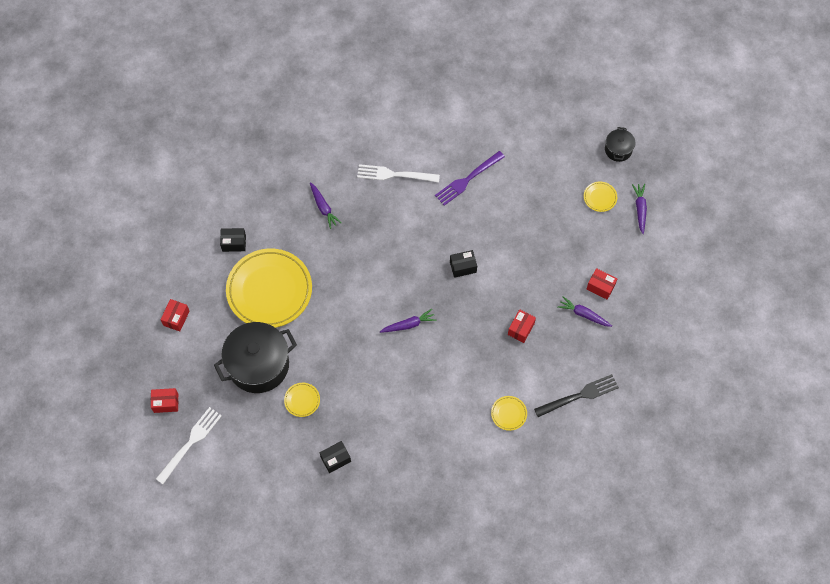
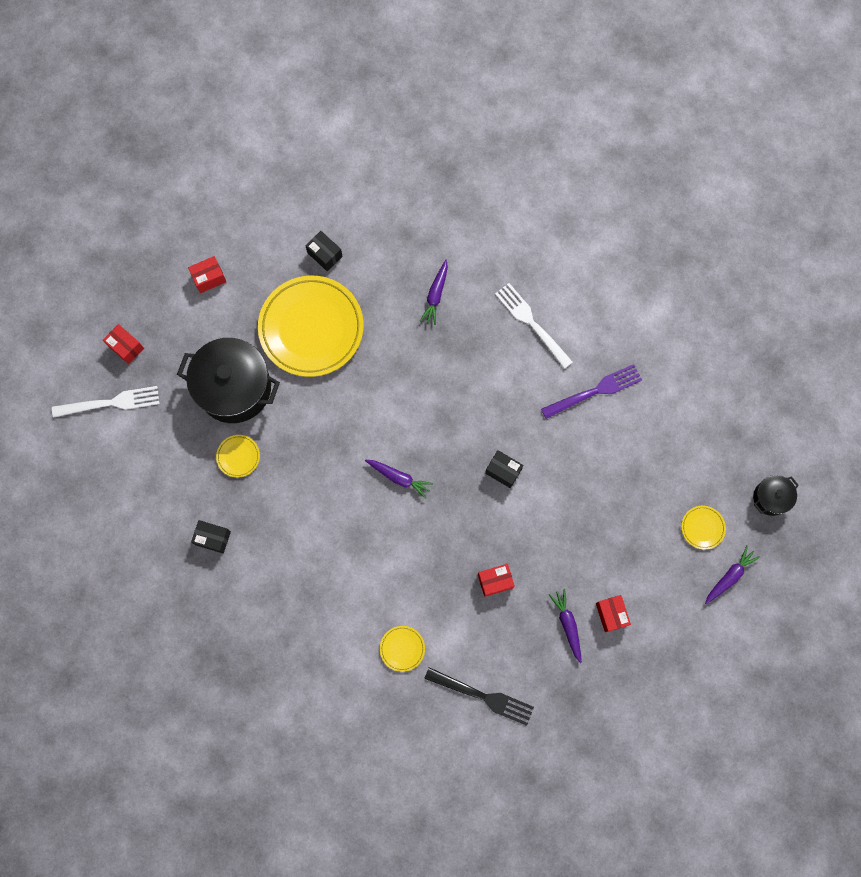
camera: 45 degrees right, 10 degrees up
purple fork [435,151,505,206] -> purple fork turned 150 degrees clockwise [541,364,642,419]

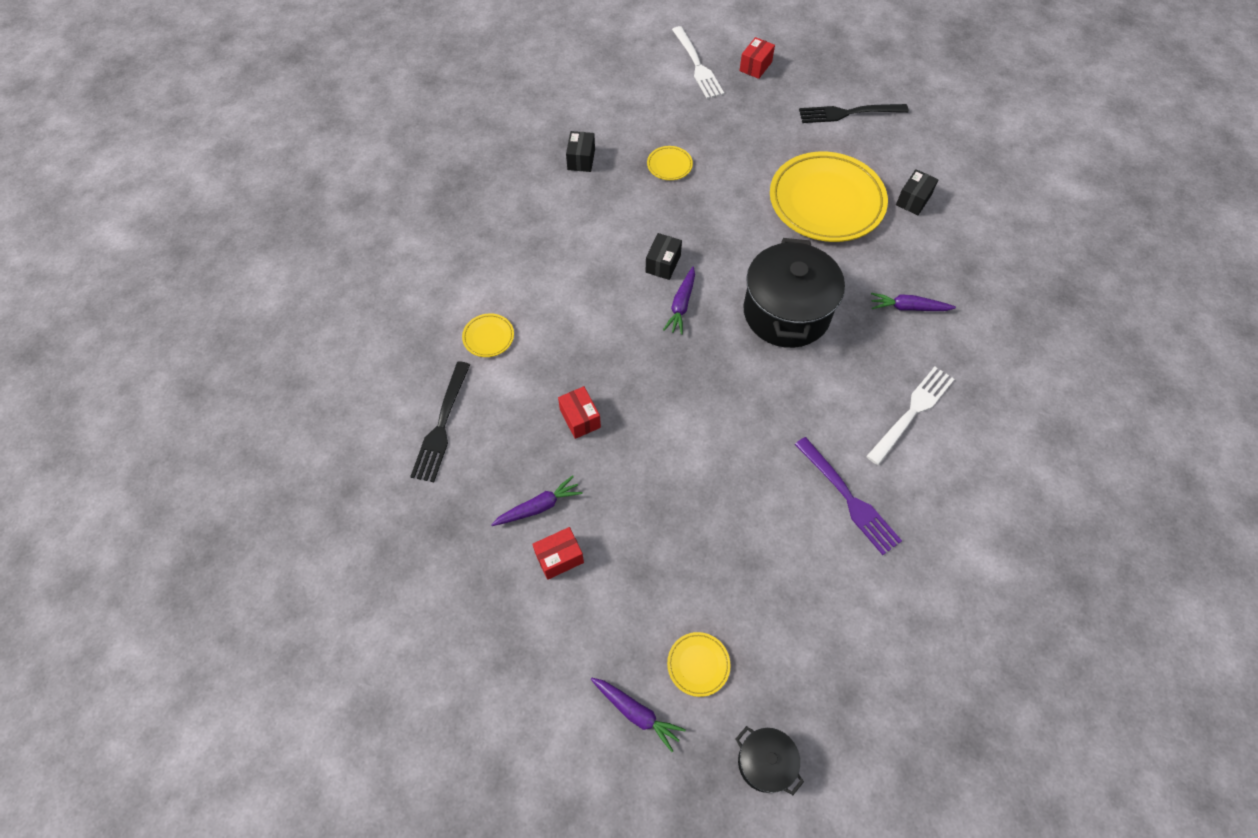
camera: 80 degrees right, 15 degrees down
black pot [177,338,280,423] -> black pot moved to [744,238,845,348]
red box [188,256,226,293] -> black fork [799,104,909,123]
black box [485,450,524,488] -> black box moved to [646,233,682,280]

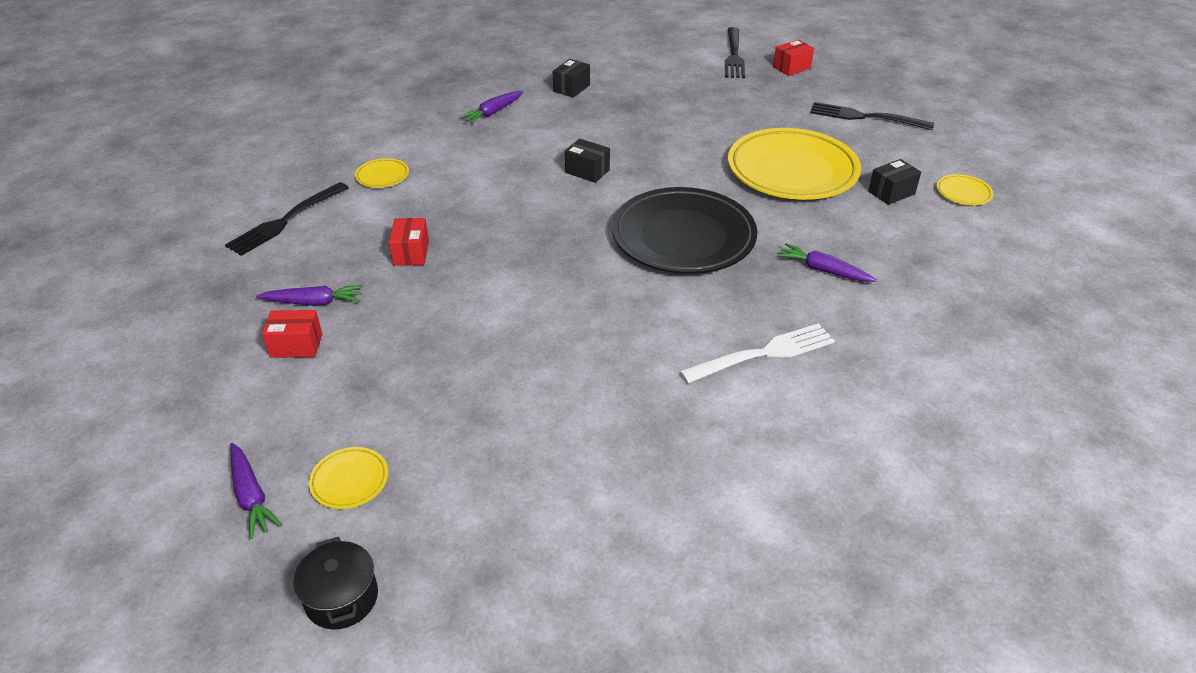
camera: 25 degrees right, 20 degrees down
black box [646,233,682,280] -> black box turned 75 degrees clockwise [565,139,610,183]
yellow plate [647,146,693,180] -> yellow plate moved to [936,174,994,205]
purple carrot [663,267,695,335] -> purple carrot moved to [459,91,523,124]
white fork [672,26,724,99] -> black fork [725,27,745,78]
black pot [744,238,845,348] -> black plate [612,187,757,274]
purple fork [794,437,902,555] -> none

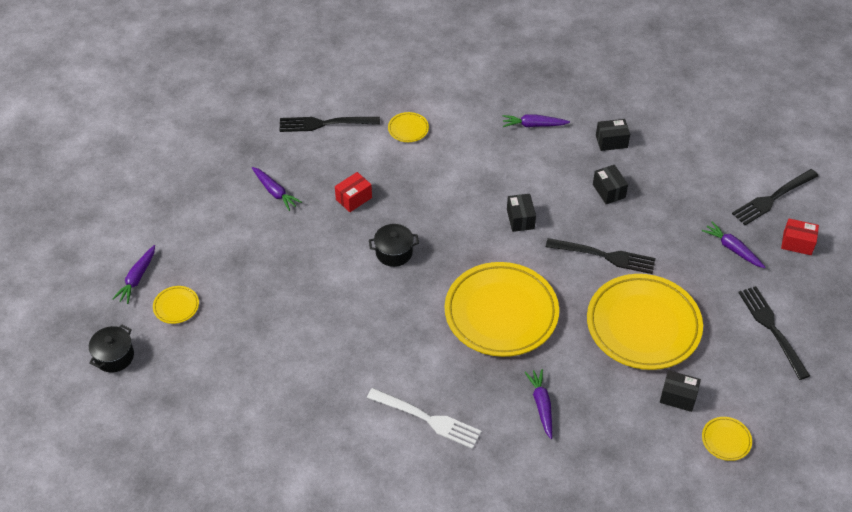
camera: 50 degrees right, 10 degrees up
red box [262,310,322,358] -> none
black plate [612,187,757,274] -> yellow plate [445,262,559,357]
none -> black pot [369,224,419,267]
none -> black fork [546,238,656,274]
none -> black box [593,165,628,204]
none -> purple carrot [702,221,765,268]

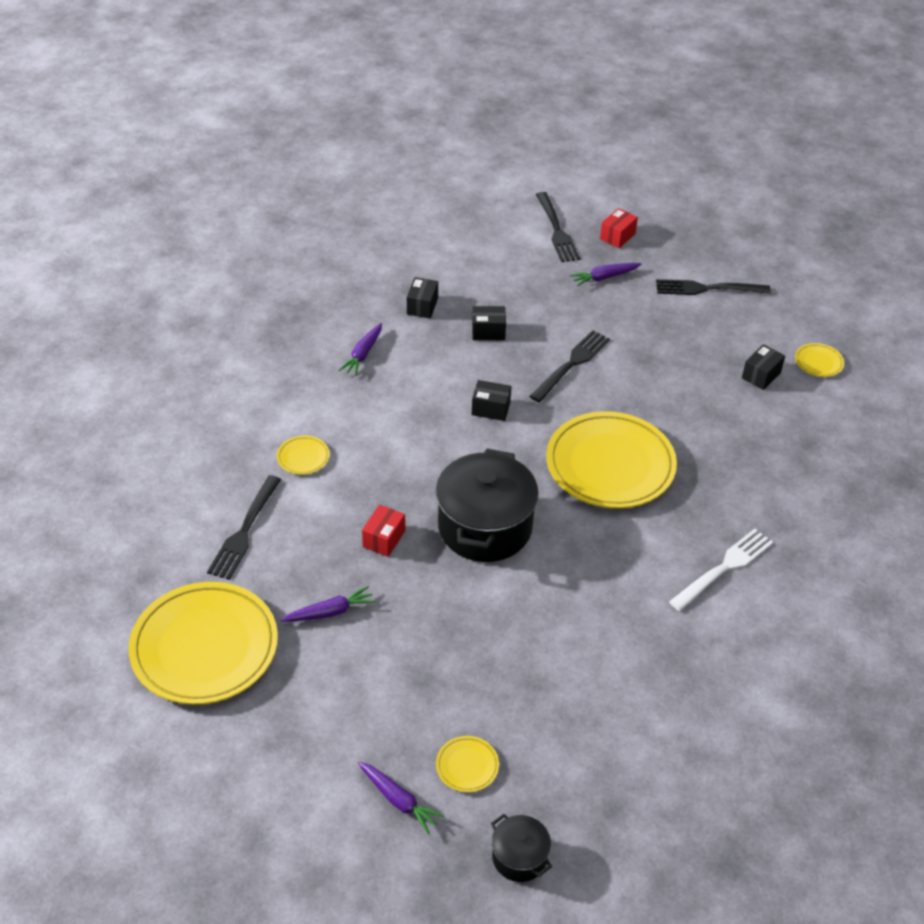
camera: 70 degrees left, 5 degrees down
red box [335,172,372,212] -> red box turned 45 degrees clockwise [362,505,405,557]
black pot [369,224,419,267] -> black pot [436,449,539,562], size x2.07
purple carrot [525,369,552,439] -> none
yellow plate [587,274,703,370] -> yellow plate moved to [128,582,278,705]

